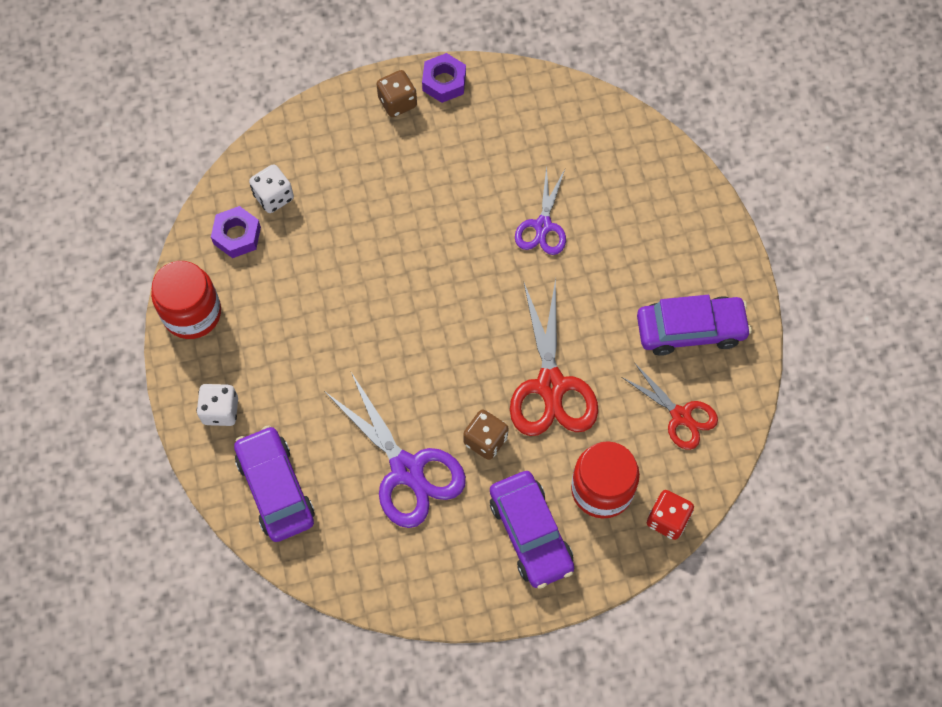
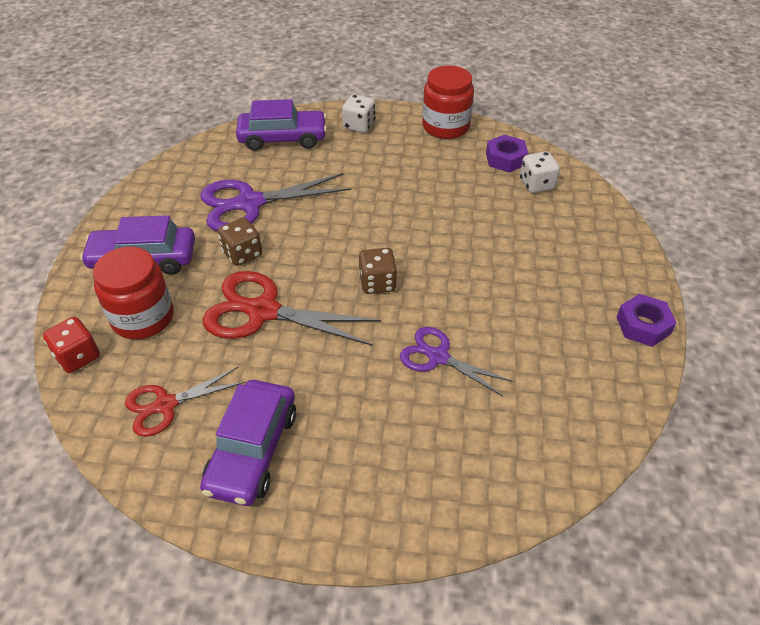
camera: 110 degrees right, 20 degrees down
brown dice [377,70,417,117] -> brown dice moved to [359,248,397,294]

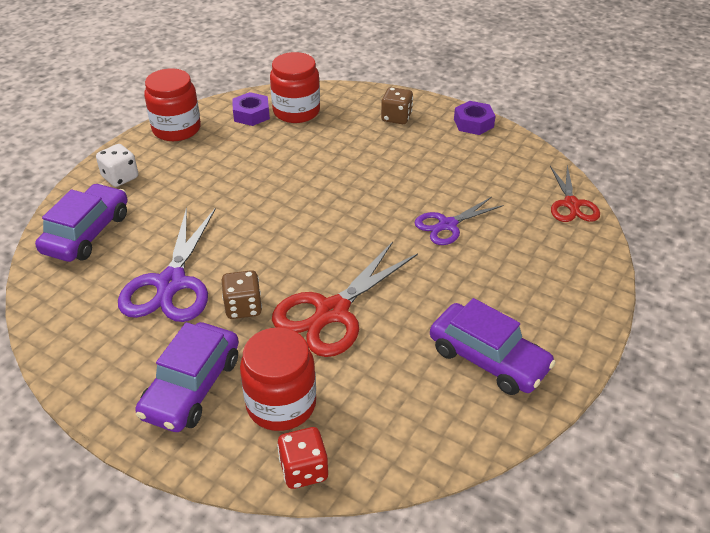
camera: 65 degrees left, 5 degrees down
red scissors [125,367,246,437] -> red scissors moved to [550,165,600,222]
brown dice [359,248,397,294] -> brown dice moved to [381,87,413,124]
white dice [520,151,560,193] -> red jar [270,52,320,123]

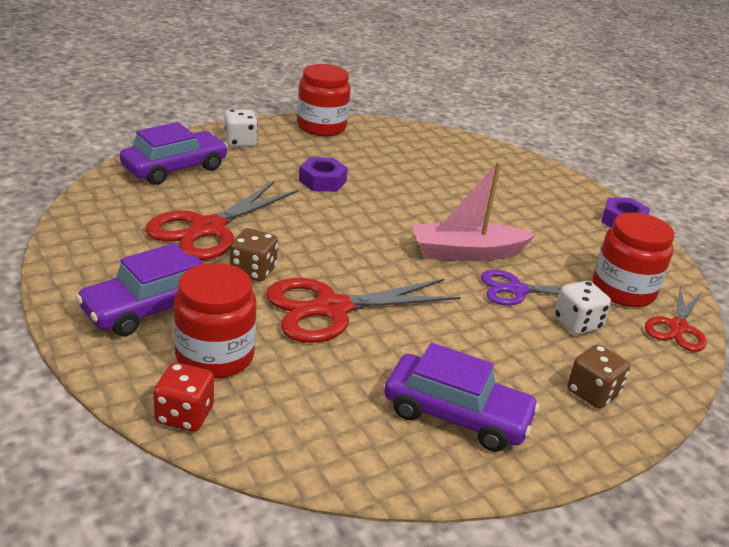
camera: 25 degrees right, 10 degrees down
purple scissors [118,207,216,322] -> red scissors [145,181,298,260]
purple nut [232,92,270,126] -> purple nut moved to [299,157,348,192]
red jar [270,52,320,123] -> red jar moved to [593,212,674,307]
brown dice [381,87,413,124] -> brown dice moved to [567,344,630,409]
purple car [430,298,556,395] -> purple car turned 45 degrees counterclockwise [384,343,540,452]
none -> pink boat [411,162,536,261]
none -> white dice [554,281,611,335]

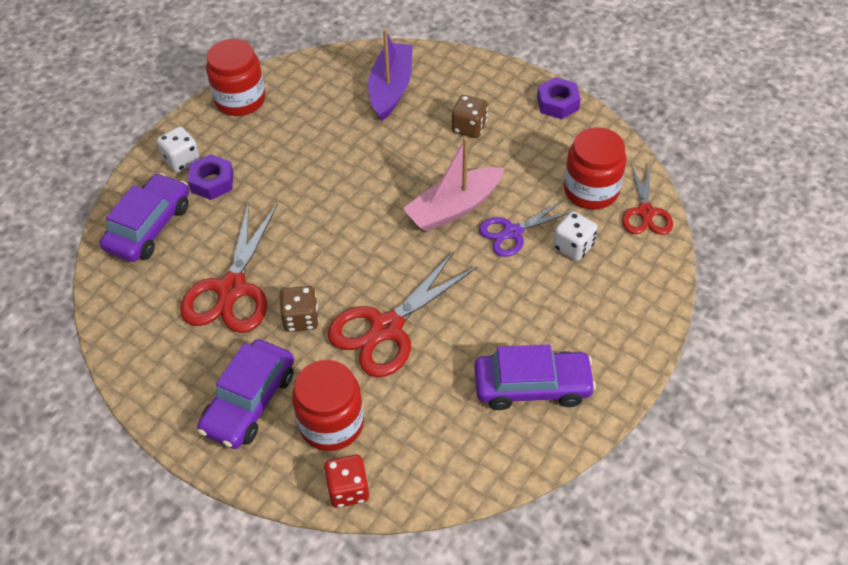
camera: 20 degrees left, 20 degrees up
purple nut [299,157,348,192] -> purple nut moved to [188,154,233,200]
brown dice [567,344,630,409] -> brown dice moved to [452,95,488,138]
none -> purple boat [368,29,413,121]

